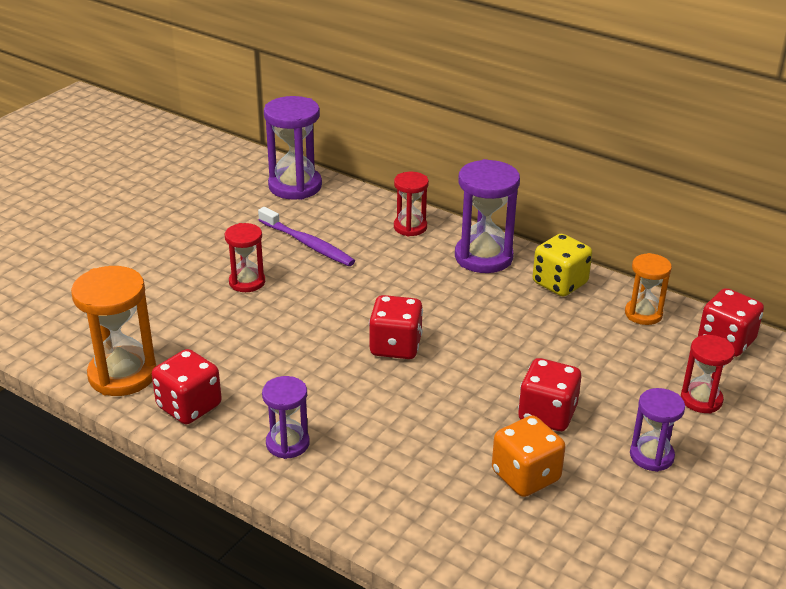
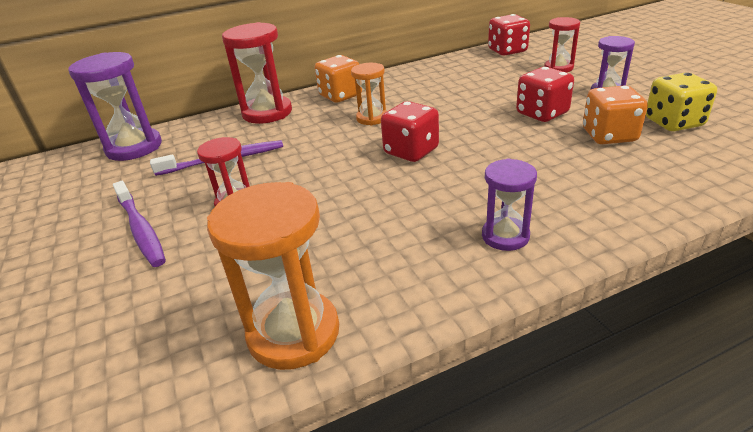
camera: 55 degrees left, 0 degrees up
red dice [152,349,222,424] -> none
red hourglass [394,172,429,236] -> red hourglass [222,22,292,124], size x1.67
purple hourglass [455,159,520,273] -> orange dice [315,55,362,103]
yellow dice [533,234,592,297] -> yellow dice moved to [646,73,717,131]
orange hourglass [625,253,672,325] -> orange hourglass moved to [351,63,387,126]
none -> purple toothbrush [113,181,166,267]

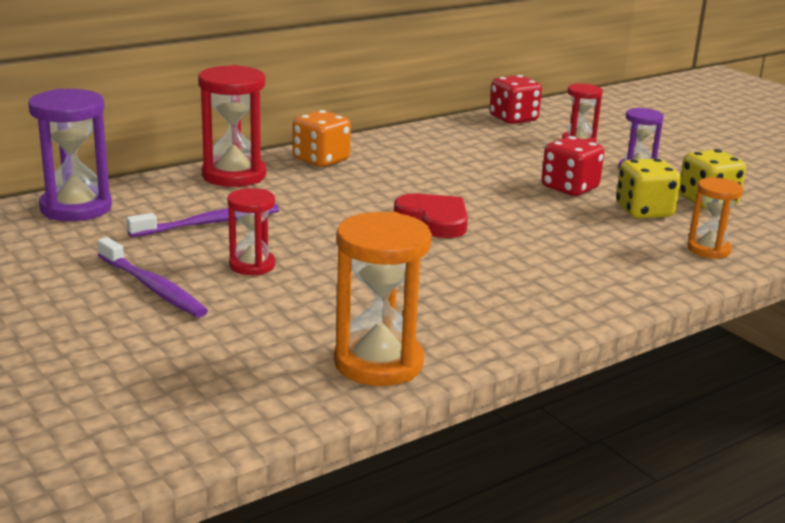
camera: 15 degrees left, 10 degrees down
orange hourglass [351,63,387,126] -> orange hourglass moved to [687,177,743,259]
red dice [381,101,439,162] -> red heart [394,194,468,238]
purple hourglass [482,158,537,251] -> none
orange dice [583,85,648,144] -> yellow dice [616,158,681,219]

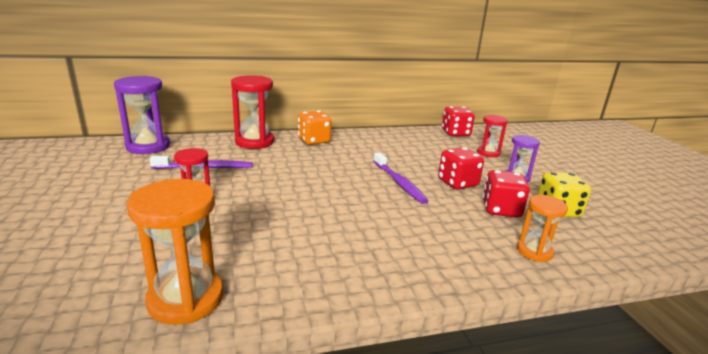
camera: 20 degrees right, 0 degrees up
purple toothbrush [97,237,208,317] -> purple toothbrush moved to [374,152,428,204]
red heart [394,194,468,238] -> none
yellow dice [616,158,681,219] -> red dice [483,170,530,218]

